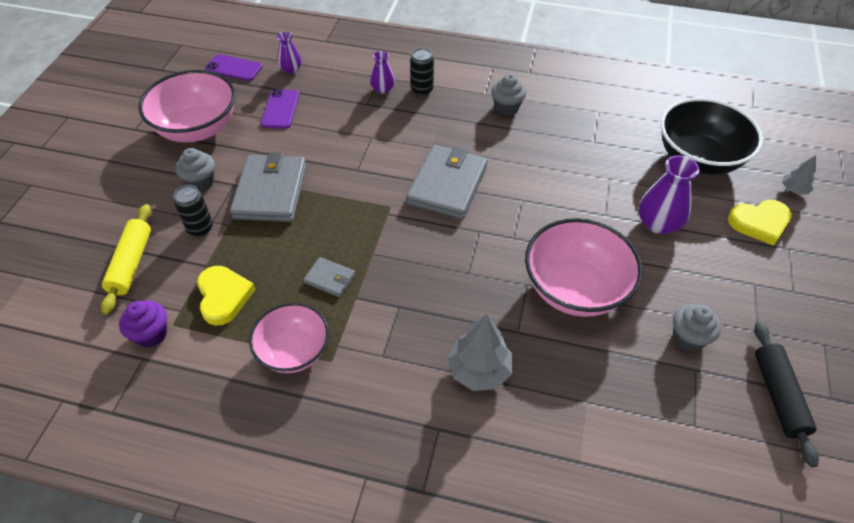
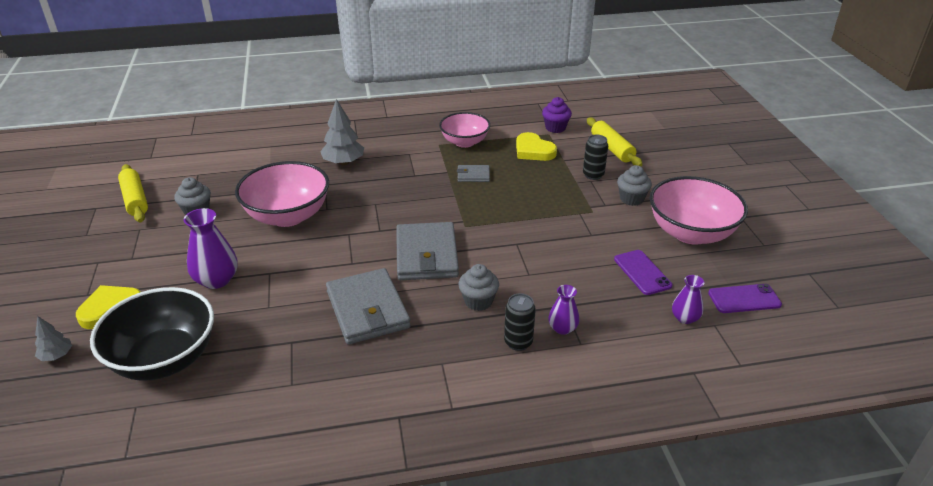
camera: 155 degrees right, 15 degrees down
grey wallet [230,152,306,222] -> grey wallet moved to [326,268,411,344]
grey cupcake [491,74,526,116] -> grey cupcake moved to [458,264,499,311]
black rolling pin [754,322,819,467] -> yellow rolling pin [118,164,148,222]

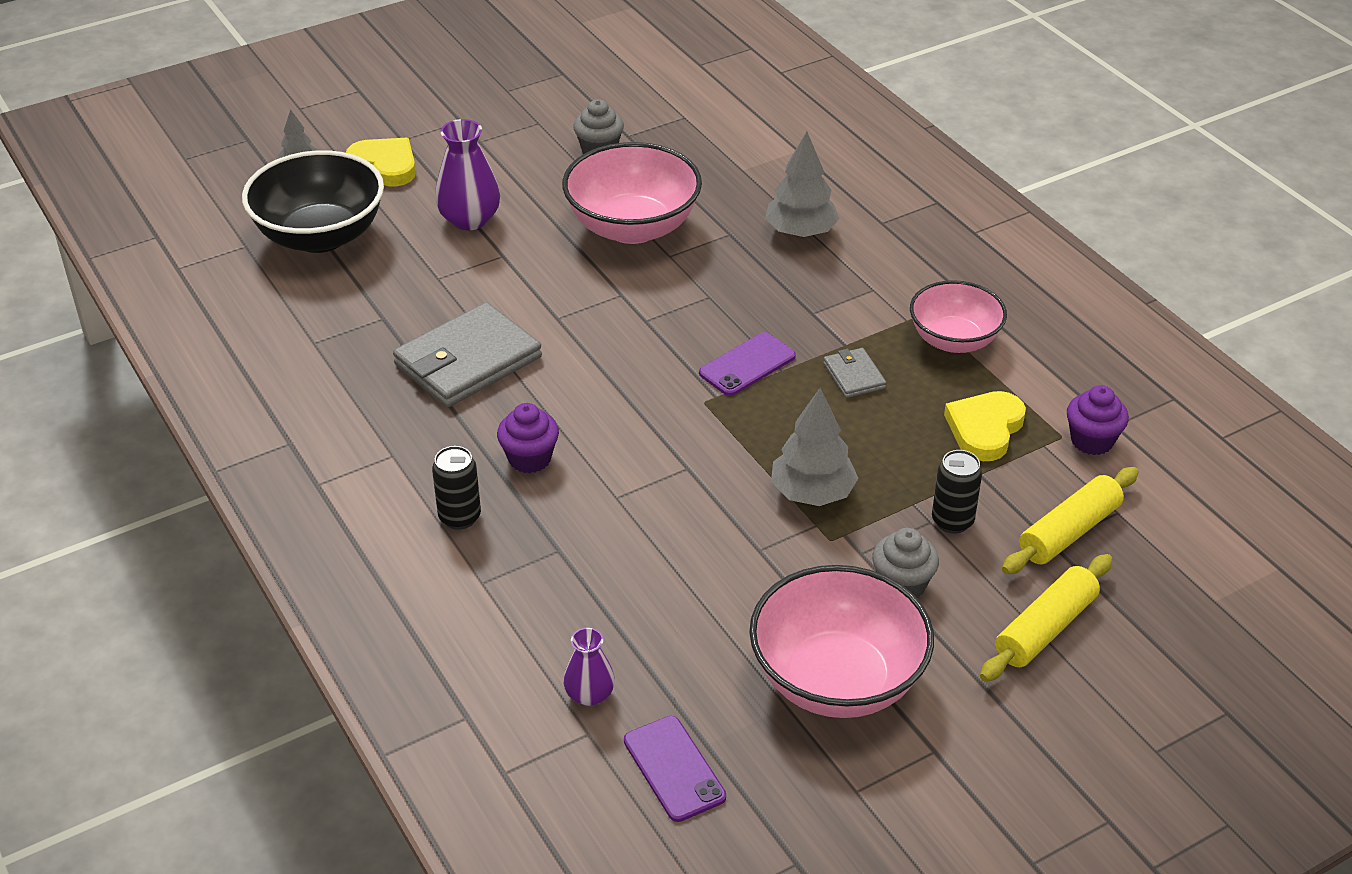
camera: 70 degrees right, 5 degrees up
yellow rolling pin [118,164,148,222] -> yellow rolling pin moved to [980,554,1112,682]
grey wallet [396,222,459,280] -> none
grey cupcake [458,264,499,311] -> purple cupcake [497,403,559,473]
purple vase [548,285,579,335] -> none
purple phone [614,250,672,295] -> purple phone moved to [699,332,796,396]
none -> grey tree [771,388,858,506]

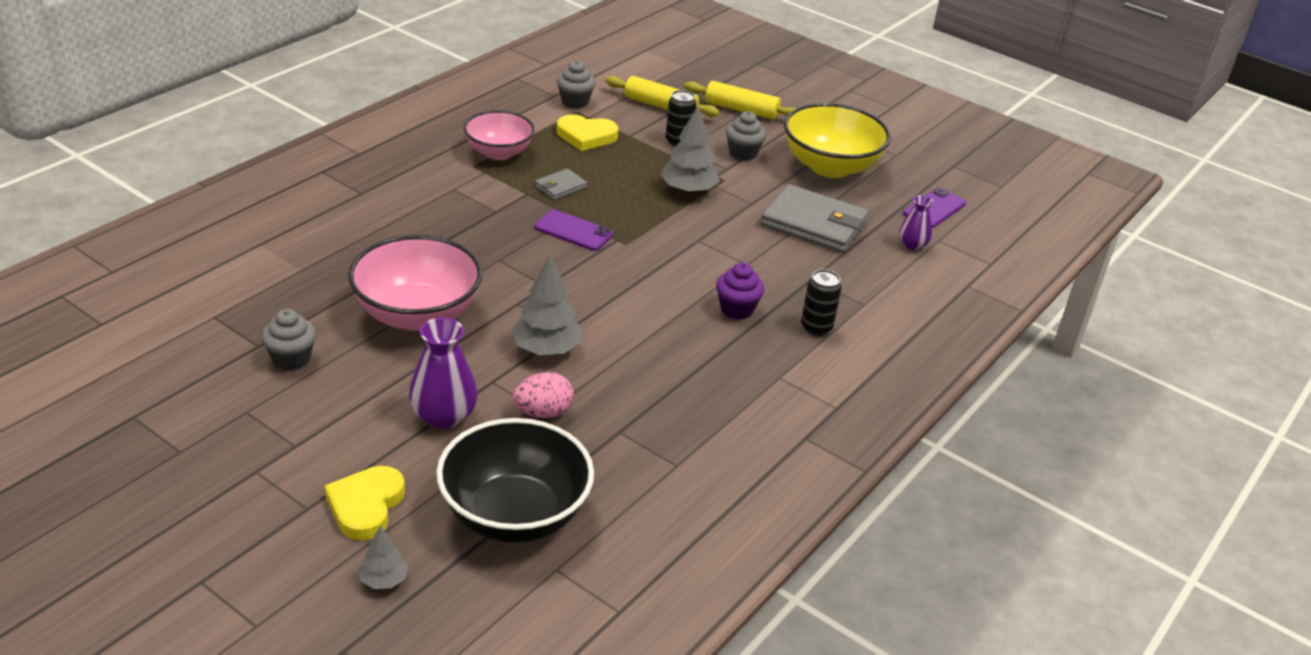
camera: 115 degrees left, 5 degrees down
grey wallet [393,302,542,407] -> grey wallet moved to [761,184,869,253]
pink bowl [749,565,934,718] -> yellow bowl [784,103,891,178]
grey tree [765,131,840,237] -> grey tree moved to [511,256,581,355]
purple cupcake [1067,385,1129,455] -> grey cupcake [556,61,596,108]
none -> pink egg [513,372,574,418]

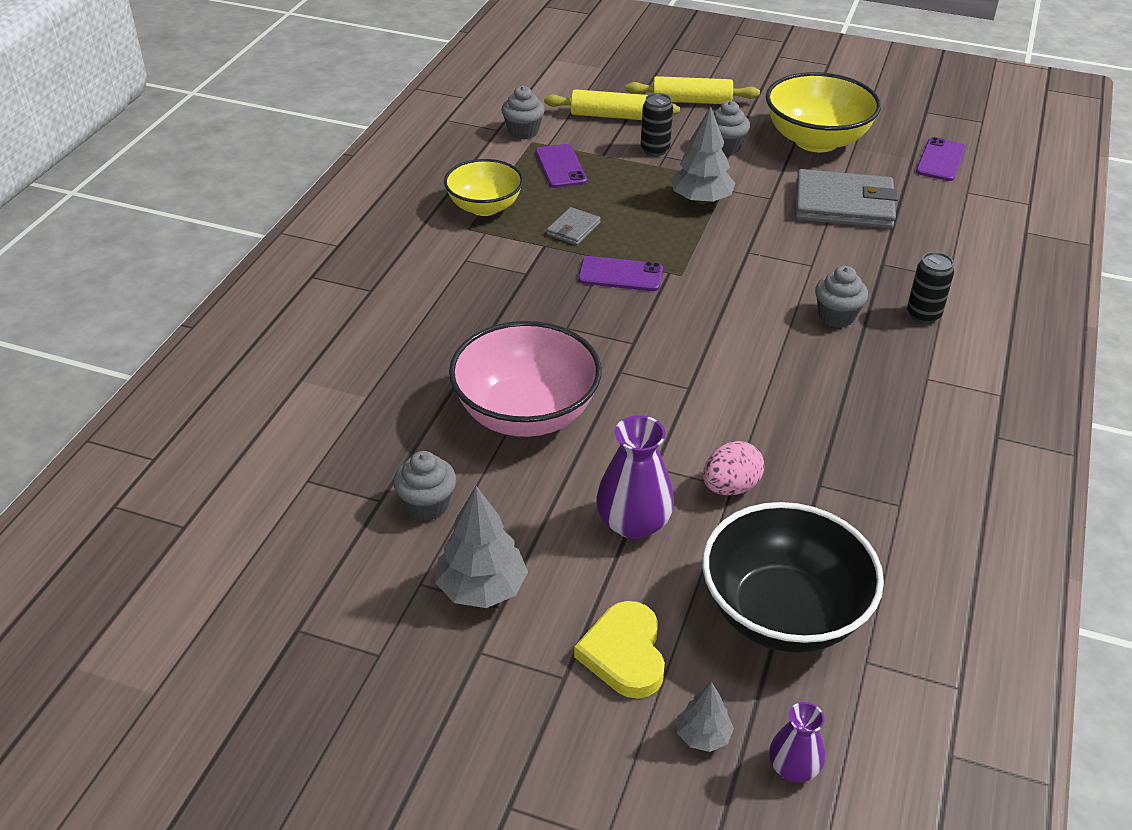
camera: 15 degrees left, 5 degrees up
pink bowl [464,110,535,160] -> yellow bowl [444,159,523,216]
grey tree [511,256,581,355] -> grey tree moved to [435,486,528,608]
yellow heart [557,114,618,151] -> purple phone [535,144,587,188]
purple cupcake [716,263,764,320] -> grey cupcake [815,266,868,328]
purple vase [899,195,934,250] -> purple vase moved to [769,702,825,782]

